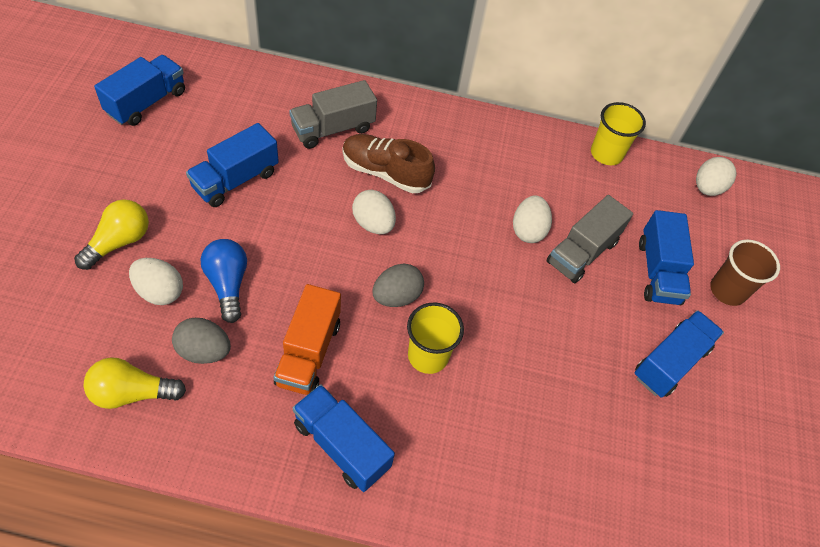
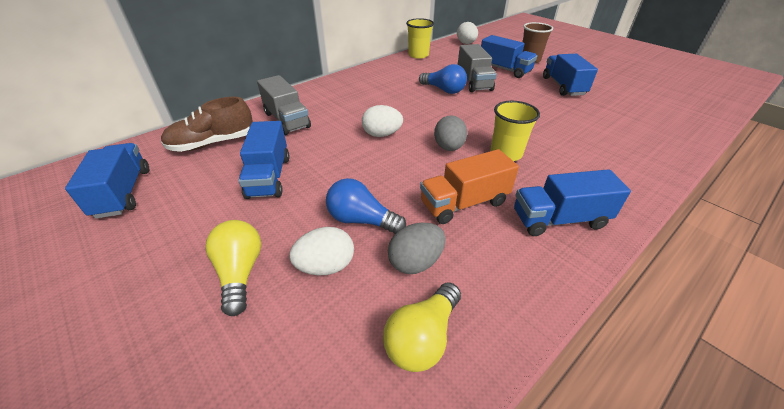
camera: 45 degrees left, 15 degrees down
orange truck [274,284,341,395] -> orange truck turned 105 degrees clockwise [420,149,519,224]
grey truck [289,80,377,149] -> grey truck turned 45 degrees counterclockwise [257,75,311,135]
brown shoe [342,134,435,193] -> brown shoe moved to [161,97,253,152]
white egg [513,195,552,243] -> blue light bulb [419,64,467,94]

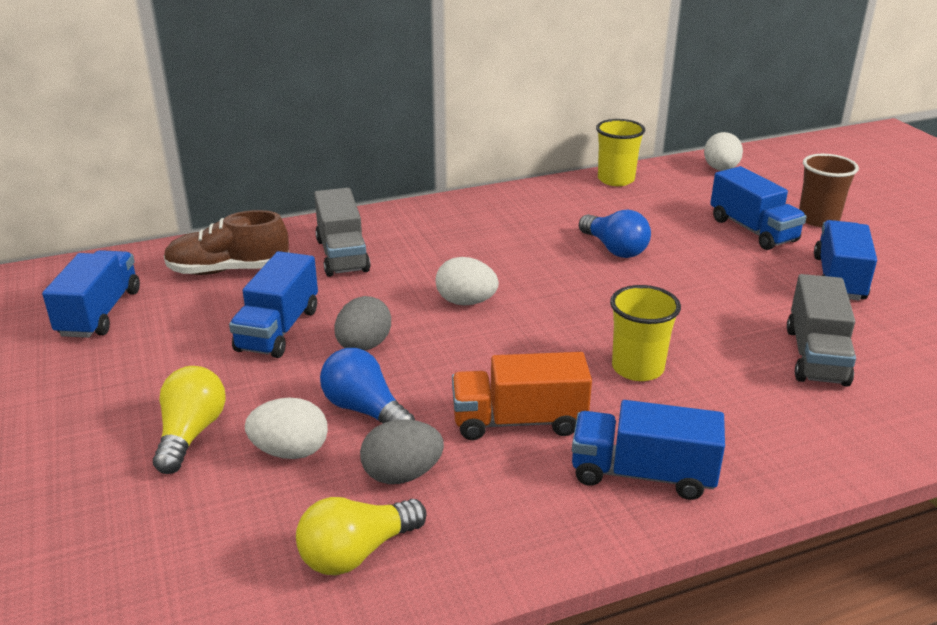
camera: 20 degrees right, 10 degrees down
grey egg [434,115,467,151] -> grey egg moved to [335,296,391,350]
grey truck [458,44,497,92] -> grey truck moved to [787,274,856,387]

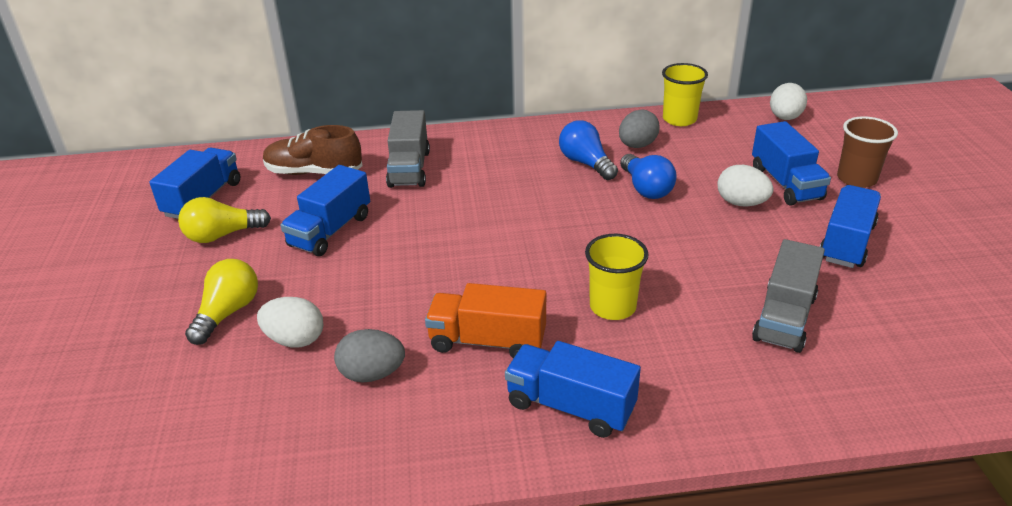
camera: 15 degrees right, 5 degrees up
yellow light bulb [296,497,427,575] -> yellow light bulb moved to [178,197,271,243]
blue light bulb [320,348,415,423] -> blue light bulb moved to [559,120,618,180]
grey egg [335,296,391,350] -> grey egg moved to [619,109,660,148]
white egg [436,257,499,305] -> white egg moved to [717,165,773,206]

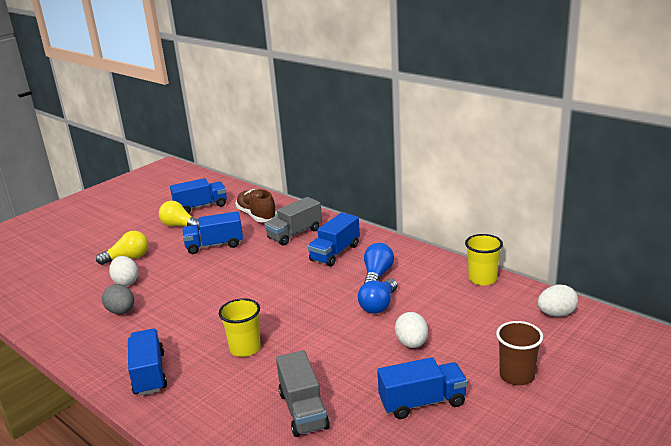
camera: 50 degrees right, 10 degrees down
orange truck [425,283,546,359] -> none
grey egg [619,109,660,148] -> none
blue truck [752,121,831,205] -> blue truck moved to [308,213,360,267]
grey truck [752,239,825,353] -> grey truck turned 90 degrees counterclockwise [276,350,330,437]

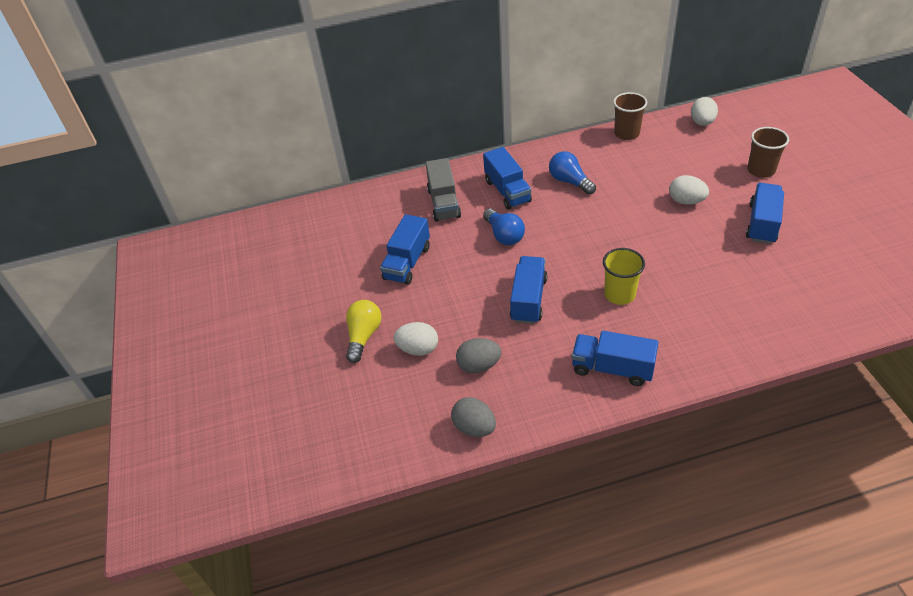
camera: 55 degrees left, 20 degrees up
yellow light bulb [159,201,199,228] -> none
blue truck [170,178,227,214] -> blue truck moved to [510,256,548,324]
brown shoe [235,189,277,222] -> none
grey truck [276,350,330,437] -> none
blue light bulb [358,278,398,314] -> blue light bulb moved to [483,209,525,245]
yellow cup [465,234,503,286] -> brown cup [613,92,647,140]
none -> grey egg [451,397,496,437]

